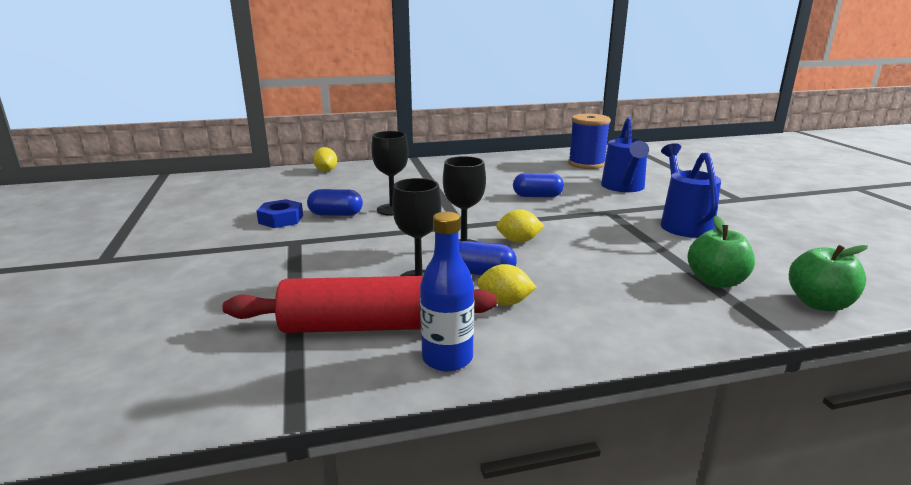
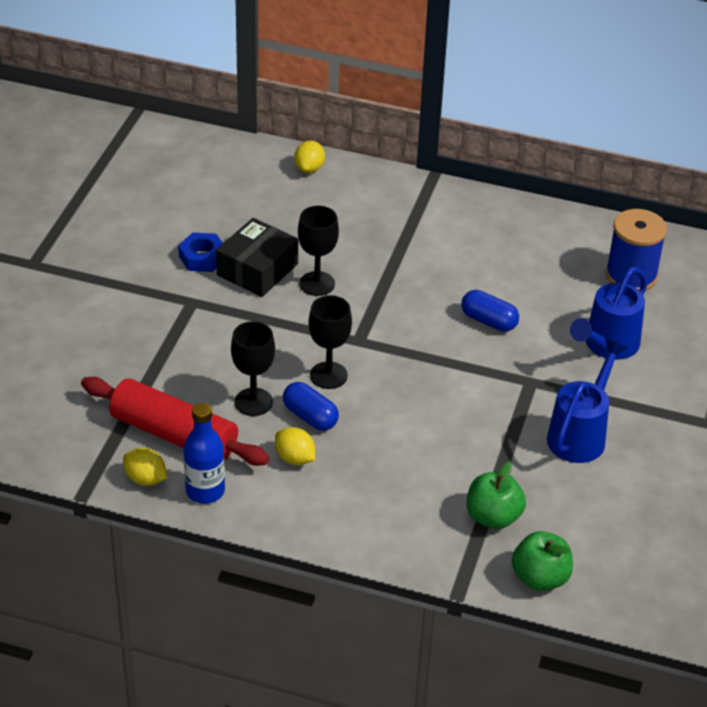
camera: 30 degrees right, 20 degrees up
blue capsule [307,189,363,216] -> black box [216,218,298,297]
yellow lemon [496,209,544,243] -> yellow lemon moved to [123,448,167,486]

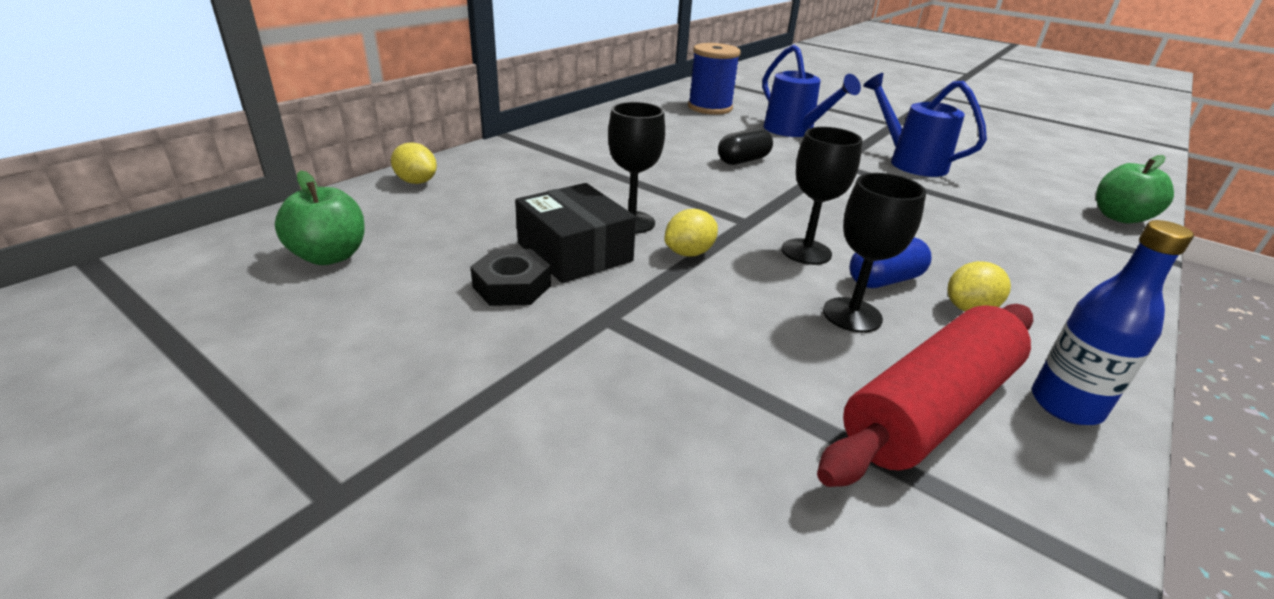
camera: 70 degrees left, 10 degrees down
yellow lemon [123,448,167,486] -> yellow lemon moved to [664,209,718,257]
blue nut [178,233,223,272] -> black nut [470,249,551,306]
blue capsule [461,290,519,332] -> black capsule [718,128,773,165]
green apple [467,461,526,529] -> green apple moved to [275,170,365,265]

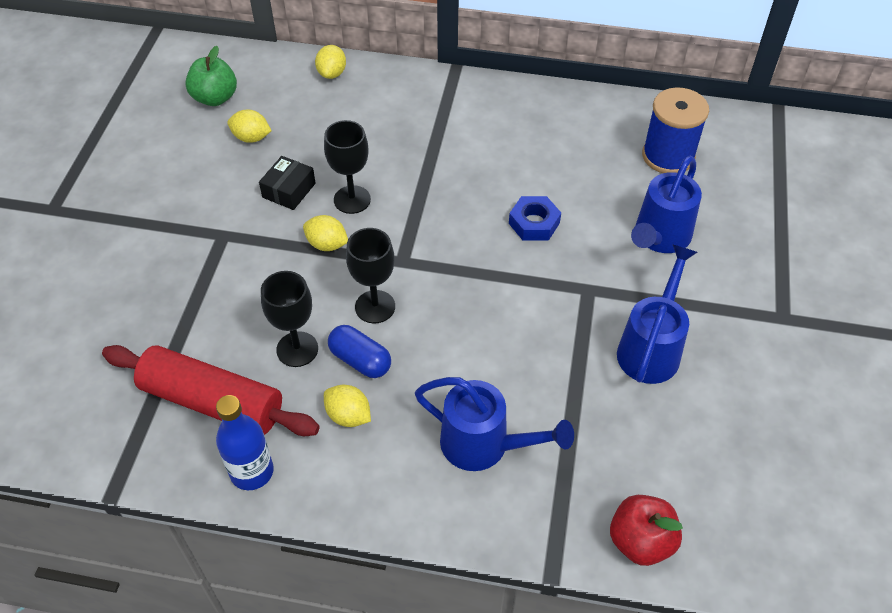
camera: 65 degrees right, 20 degrees up
black nut [470,249,551,306] -> none
black box [515,183,636,283] -> black box [259,156,316,210], size x0.64
black capsule [718,128,773,165] -> blue nut [509,196,561,241]
green apple [1096,155,1174,223] -> red apple [610,495,683,566]
none -> yellow lemon [227,110,272,143]
none -> blue watering can [415,377,574,471]

